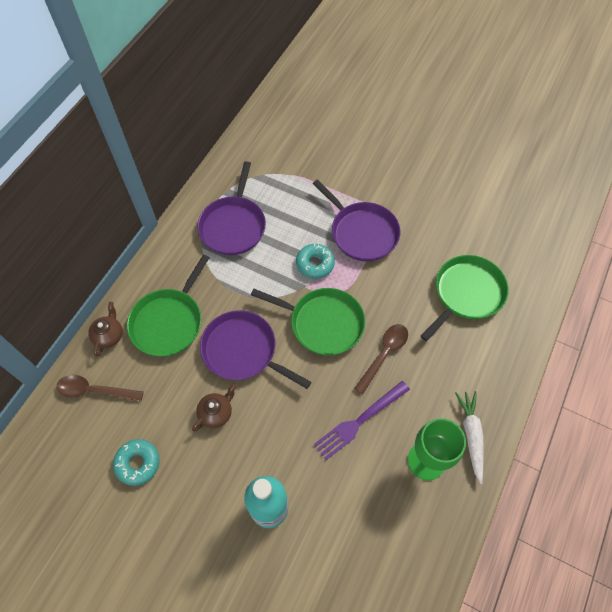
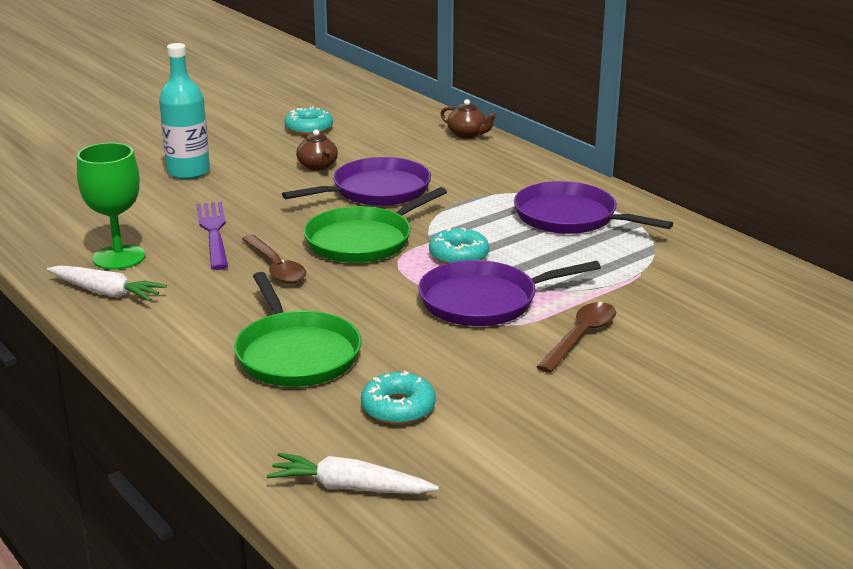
camera: 115 degrees right, 35 degrees down
brown spoon [56,375,144,402] -> brown spoon moved to [537,302,616,373]
green pan [127,254,209,357] -> none
none -> white carrot [266,453,439,494]
none -> turquoise donut [361,371,436,424]

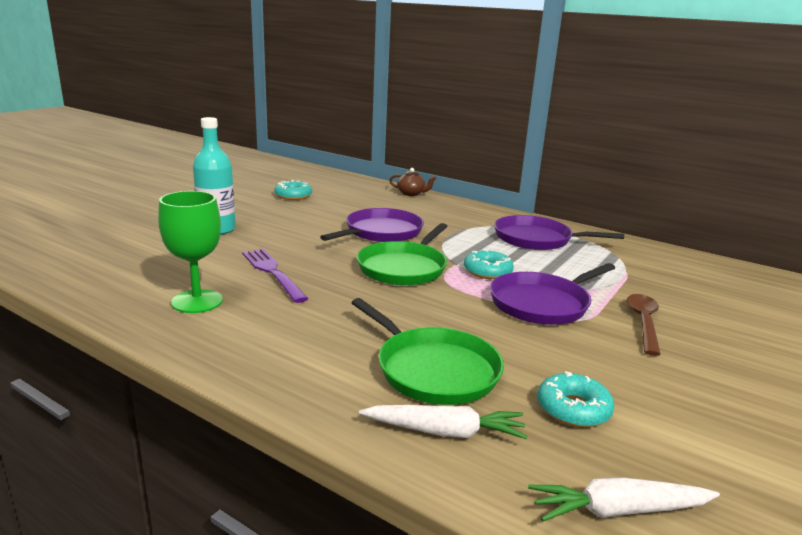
camera: 20 degrees left, 5 degrees down
white carrot [47,265,167,301] -> white carrot moved to [359,405,528,439]
brown spoon [242,234,306,284] -> none
brown teapot [296,129,338,171] -> none

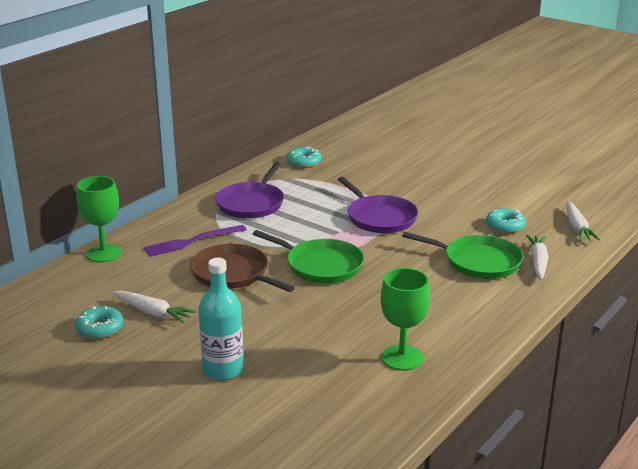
camera: 85 degrees left, 5 degrees up
purple fork [242,249,309,303] -> purple fork moved to [143,225,246,257]
purple pan [320,208,424,242] -> brown pan [190,244,295,292]
green pan [352,298,504,405] -> green pan turned 60 degrees clockwise [402,232,523,279]
brown teapot [389,168,436,196] -> green goblet [76,176,122,262]
turquoise donut [464,249,514,279] -> turquoise donut moved to [287,146,322,168]
brown spoon [627,294,661,356] -> none
none -> white carrot [112,291,196,323]

